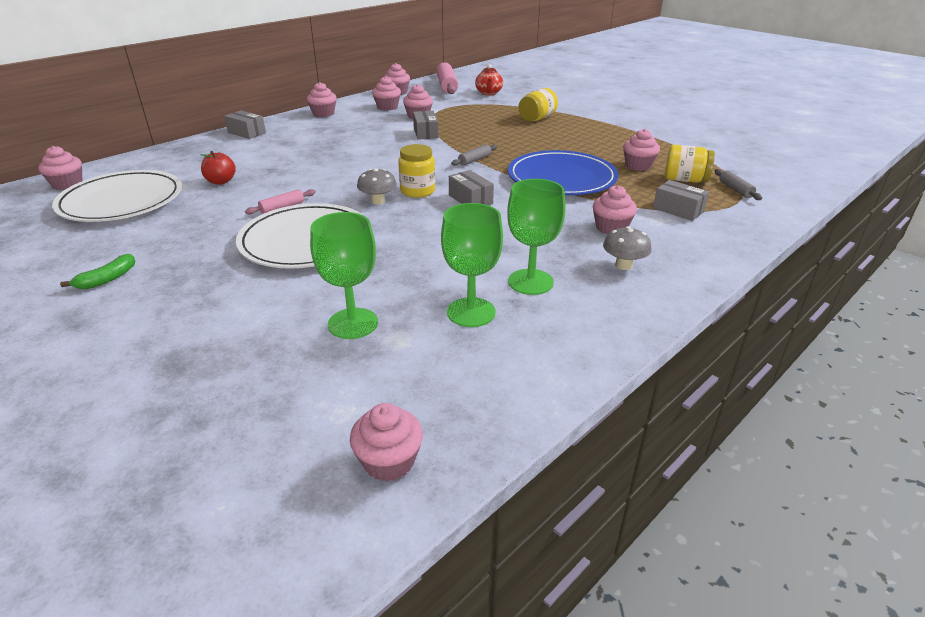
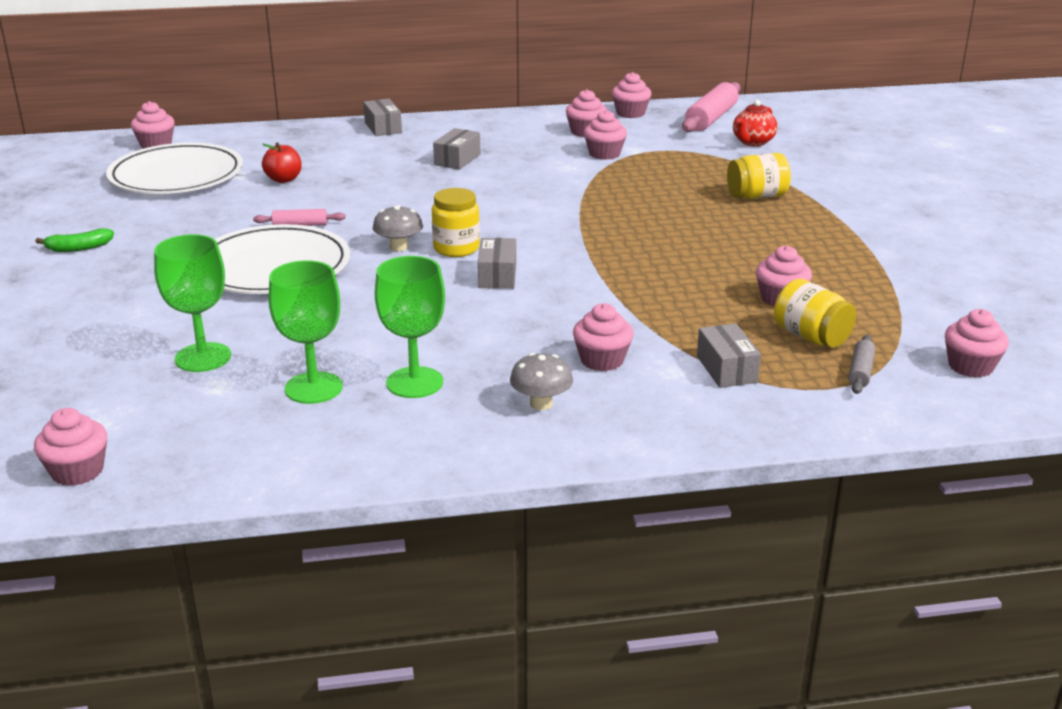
camera: 35 degrees right, 5 degrees down
pink cupcake [307,82,337,117] -> pink cupcake moved to [945,309,1009,378]
grey box [413,111,439,140] -> grey box moved to [433,128,480,170]
grey rolling pin [451,144,497,166] -> none
blue plate [508,150,619,195] -> none

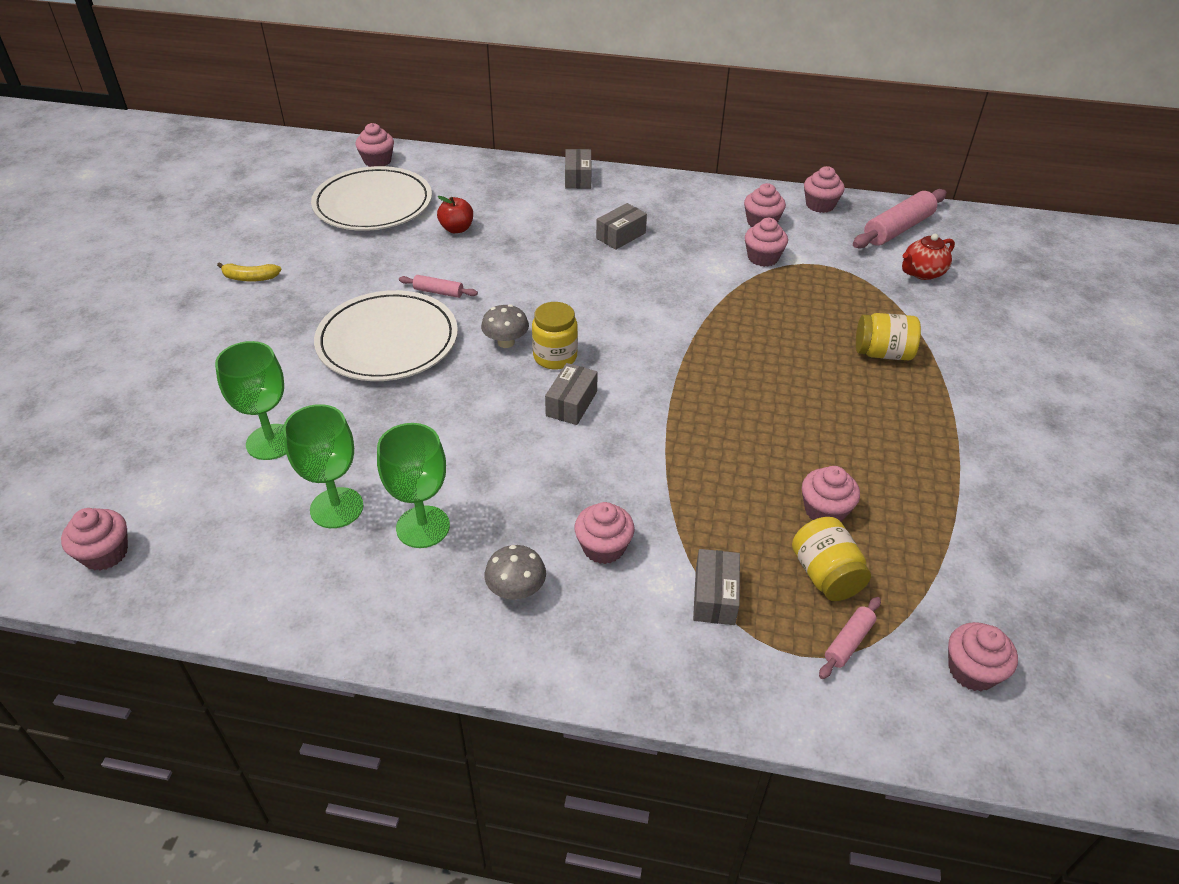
camera: 20 degrees right, 15 degrees up
green banana [35,229,114,252] -> yellow banana [217,262,282,282]
grey rolling pin [848,335,875,394] -> pink rolling pin [819,597,881,679]

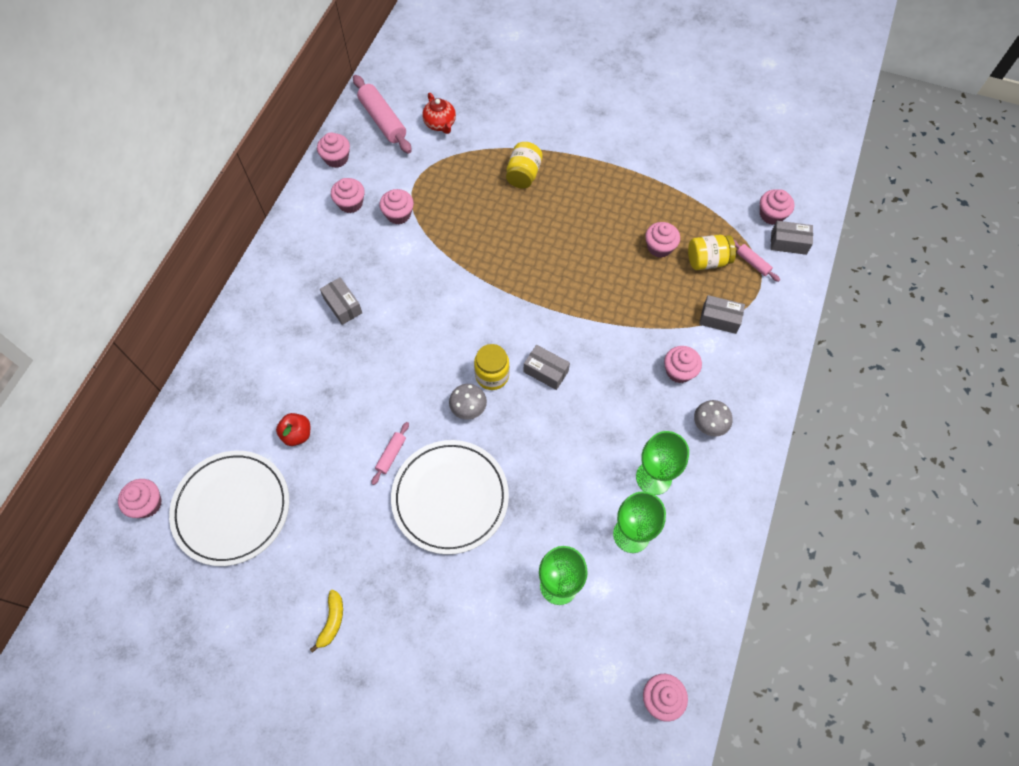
camera: 80 degrees left, 20 degrees up
grey box [565,149,591,189] -> grey box moved to [771,221,813,255]

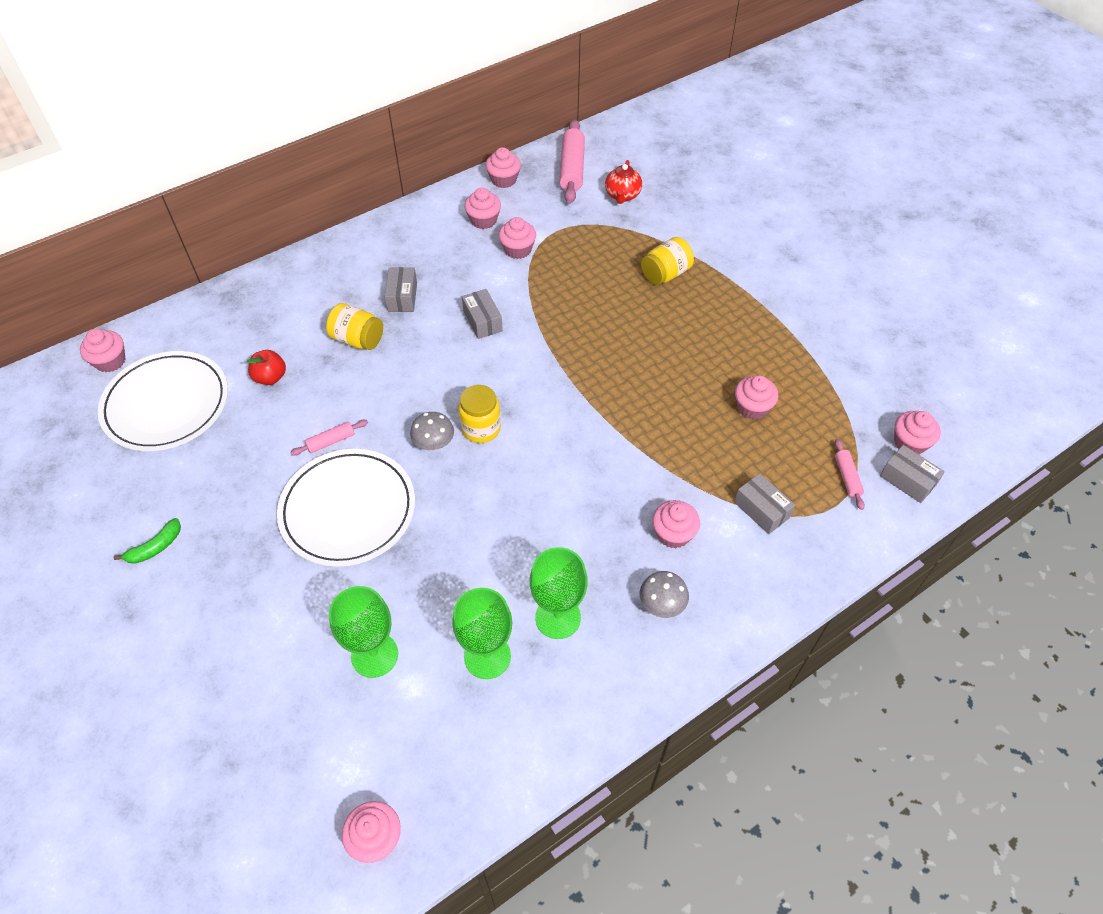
camera: 35 degrees right, 10 degrees down
yellow banana [310,590,343,653] -> green banana [114,518,181,564]
grey box [523,345,570,390] -> grey box moved to [462,289,503,339]
yellow jar [688,234,736,270] -> yellow jar moved to [326,303,383,350]

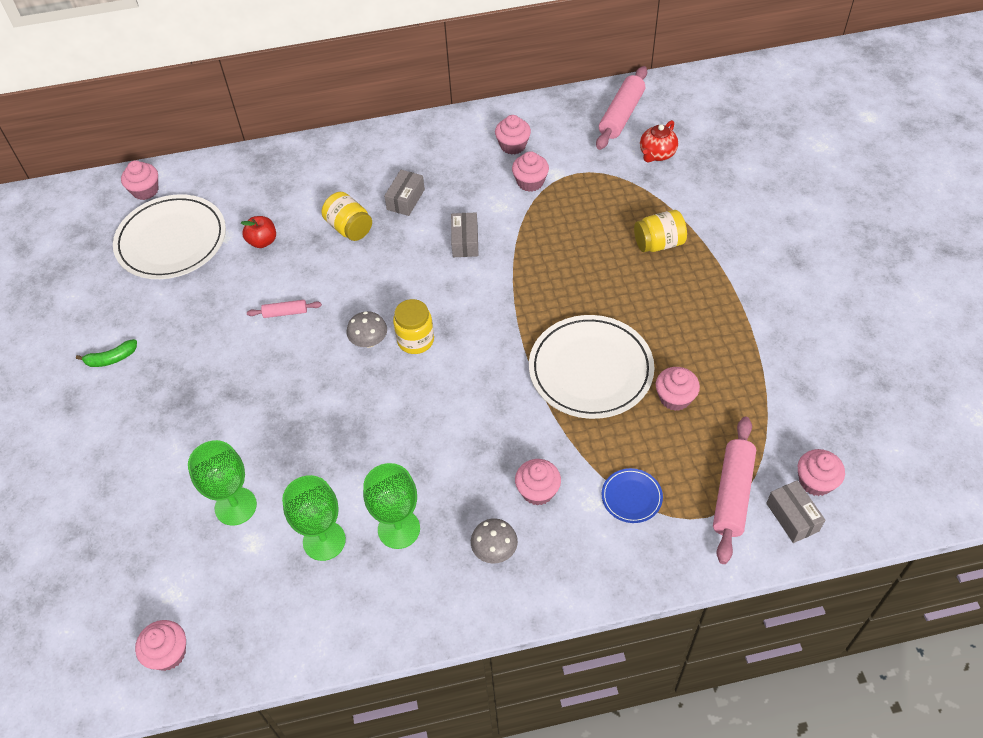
camera: 25 degrees right, 0 degrees up
white plate [277,449,415,567] -> white plate moved to [529,315,654,419]
pink cupcake [486,147,521,188] -> none
grey box [734,473,795,534] -> blue plate [602,468,663,523]
pink rolling pin [835,439,865,510] -> pink rolling pin [713,417,756,564], size x1.94

